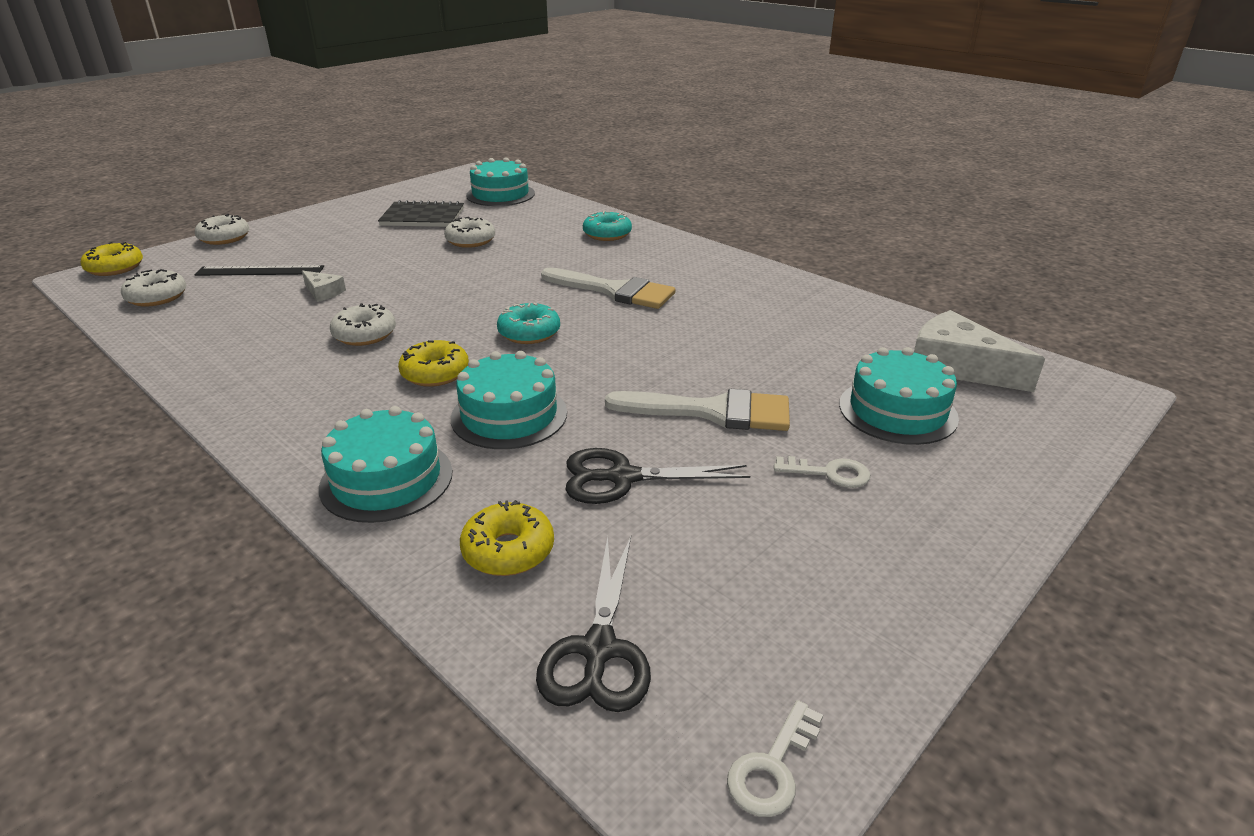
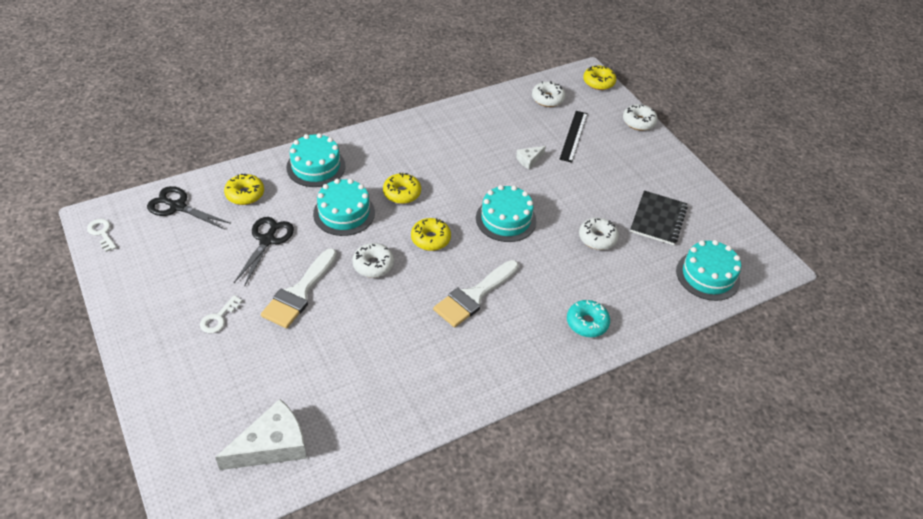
camera: 105 degrees right, 15 degrees up
white donut [330,303,396,346] -> white donut moved to [352,243,394,278]
turquoise donut [497,303,560,344] -> yellow donut [411,218,451,251]
turquoise cake [839,347,959,445] -> turquoise cake moved to [476,185,536,242]

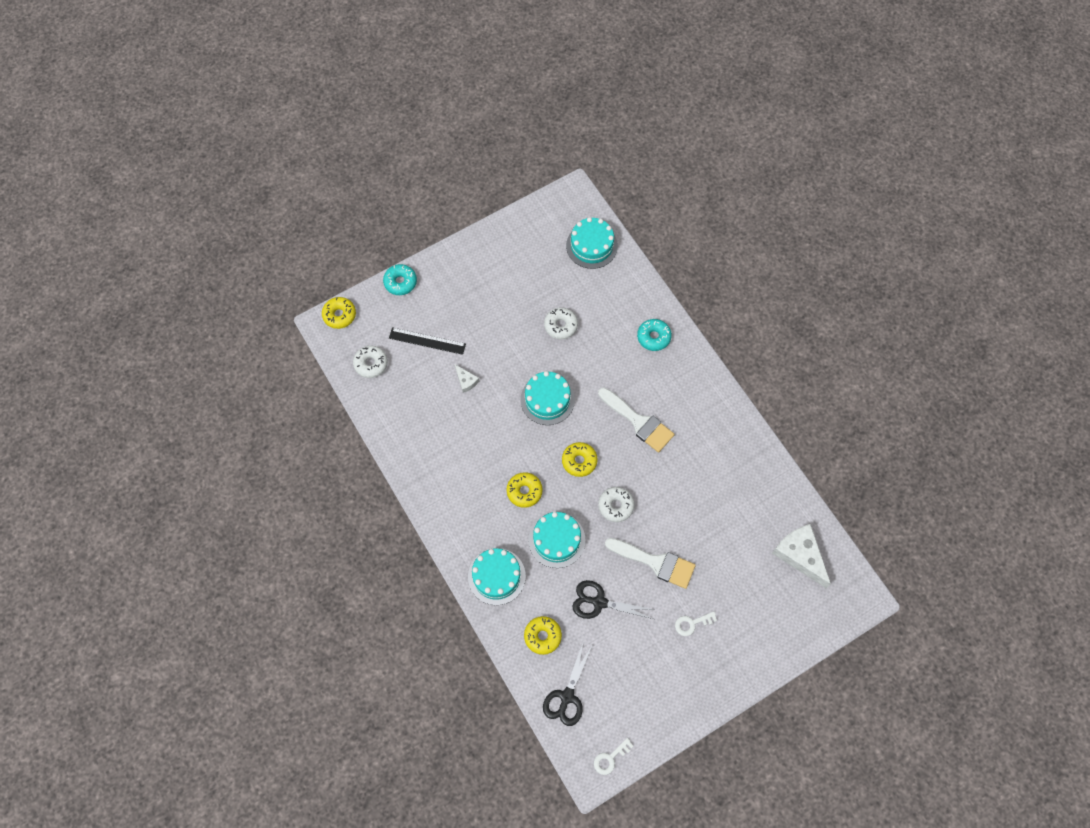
camera: 90 degrees left, 20 degrees up
white key [200,295,242,333] -> white key turned 135 degrees clockwise [675,611,717,636]
white donut [623,104,658,131] -> turquoise donut [383,264,417,295]
black notebook [630,190,688,245] -> none

